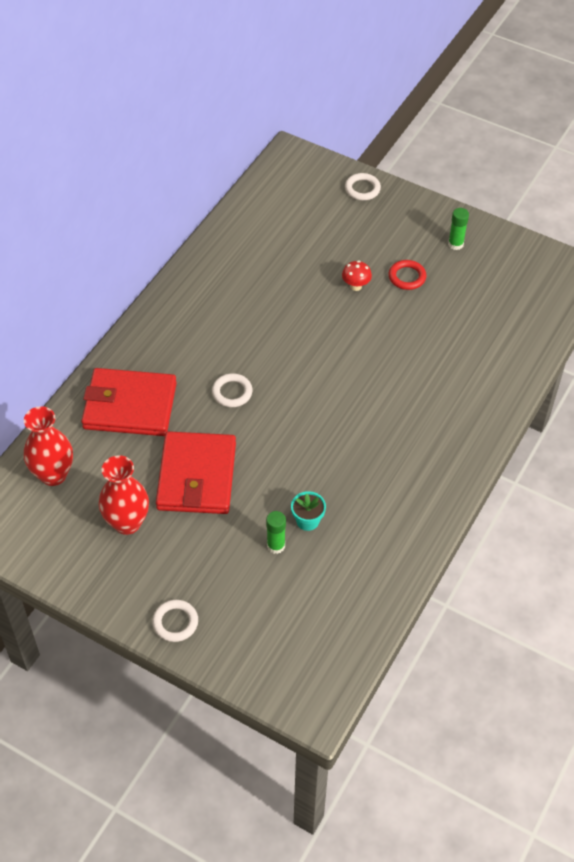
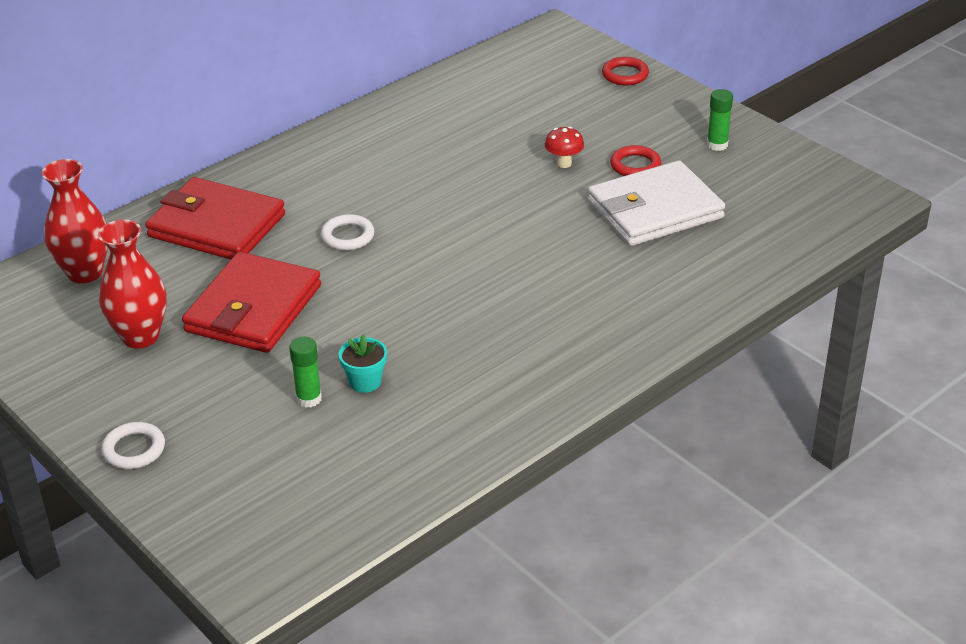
camera: 20 degrees right, 15 degrees down
white ring [345,173,381,200] -> red ring [602,57,649,86]
none -> white wallet [588,160,725,246]

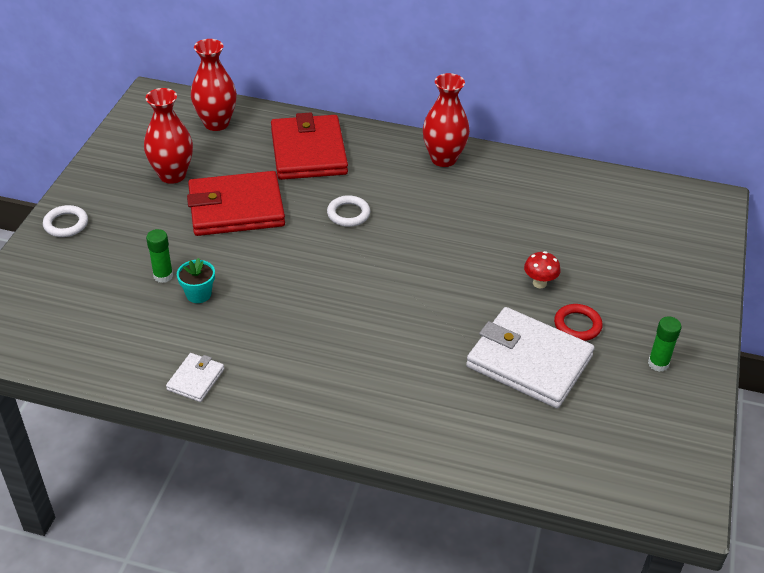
camera: 55 degrees right, 5 degrees up
red ring [602,57,649,86] -> none
none -> white wallet [166,353,224,402]
none -> red vase [423,73,470,167]

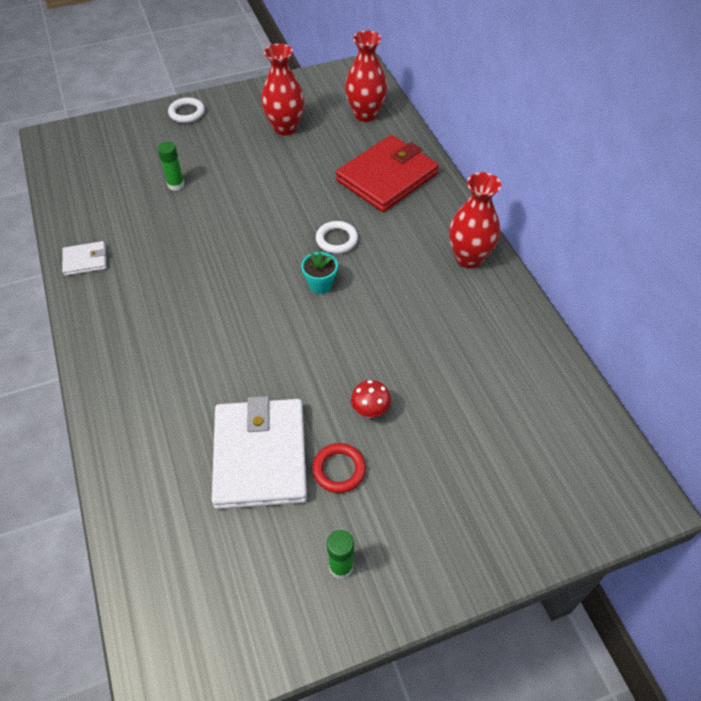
camera: 55 degrees right, 10 degrees up
turquoise flower pot [177,258,215,303] -> turquoise flower pot moved to [301,252,338,294]
red wallet [187,171,285,236] -> none

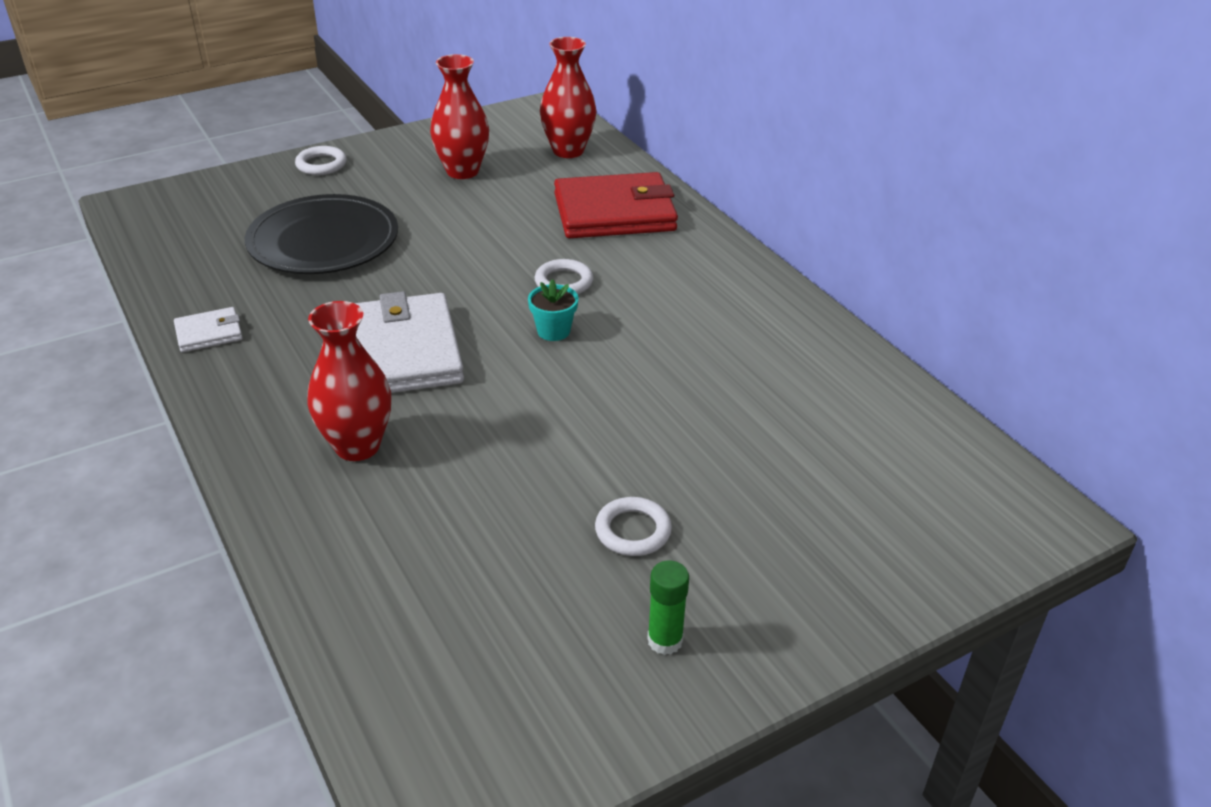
camera: 10 degrees left, 15 degrees down
green glue stick [157,142,185,191] -> black plate [245,194,398,274]
white wallet [212,396,307,509] -> white wallet moved to [354,291,464,393]
red ring [312,443,366,493] -> white ring [595,497,672,556]
red wallet [336,135,439,212] -> red wallet turned 45 degrees clockwise [554,172,678,238]
red mushroom [351,380,391,418] -> none
red vase [449,172,501,269] -> red vase moved to [307,301,391,461]

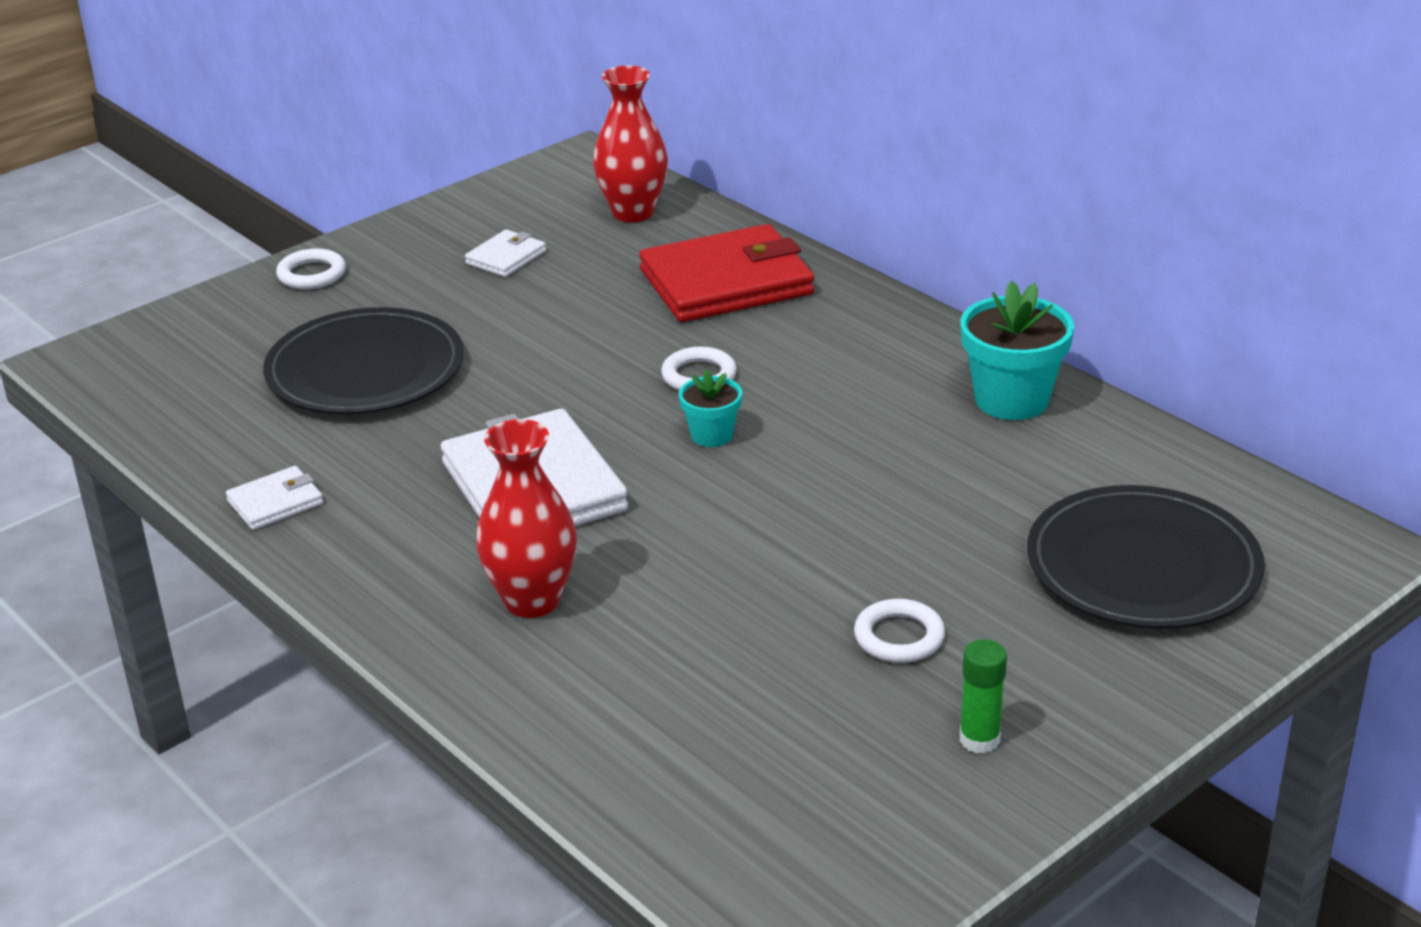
camera: 10 degrees left, 5 degrees down
red vase [430,54,489,179] -> white wallet [465,229,546,277]
none -> turquoise flower pot [960,281,1074,420]
none -> black plate [1027,485,1265,629]

